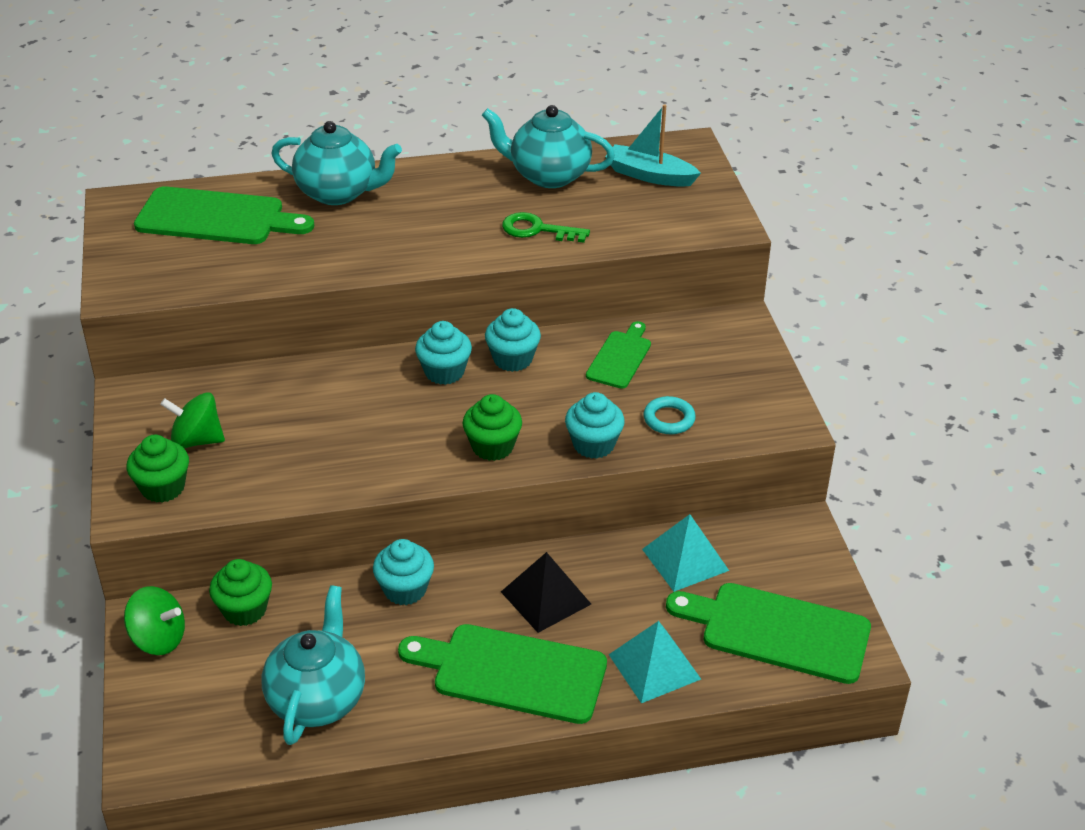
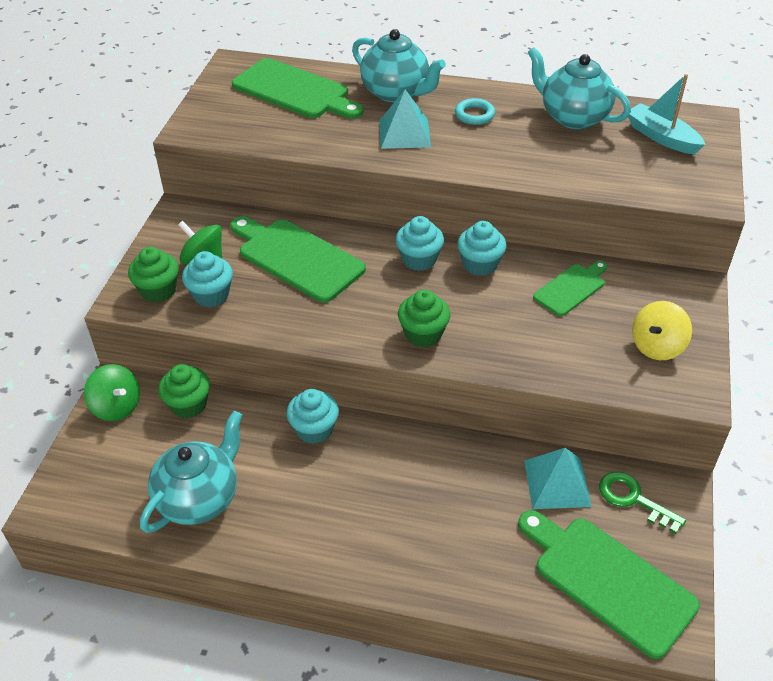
camera: 25 degrees right, 5 degrees up
green cutting board [398,624,607,724] -> green cutting board moved to [230,216,366,303]
black pyramid [501,552,591,633] -> none
green key [502,212,590,243] -> green key moved to [599,472,686,534]
turquoise cupcake [565,392,625,459] -> turquoise cupcake moved to [182,251,233,307]
turquoise pyramid [608,621,701,703] -> turquoise pyramid moved to [379,90,431,149]
turquoise ring [644,396,696,434] -> turquoise ring moved to [455,98,495,125]
none -> yellow spinning top [632,301,692,360]

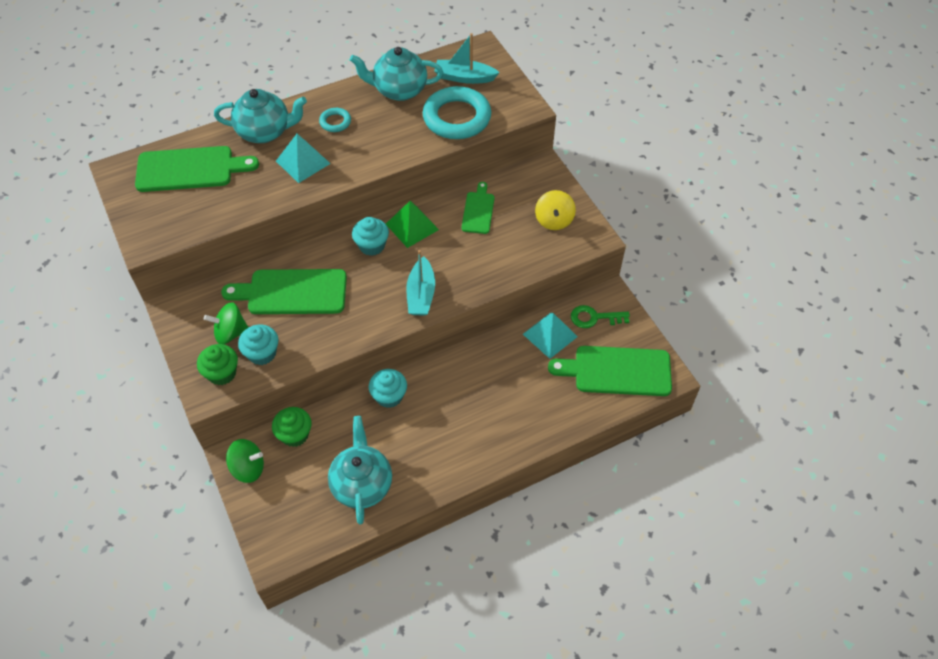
camera: 40 degrees left, 10 degrees up
green cupcake [398,290,450,347] -> turquoise boat [406,250,435,316]
turquoise cupcake [457,221,506,276] -> green pyramid [386,201,439,248]
none -> turquoise ring [423,86,491,139]

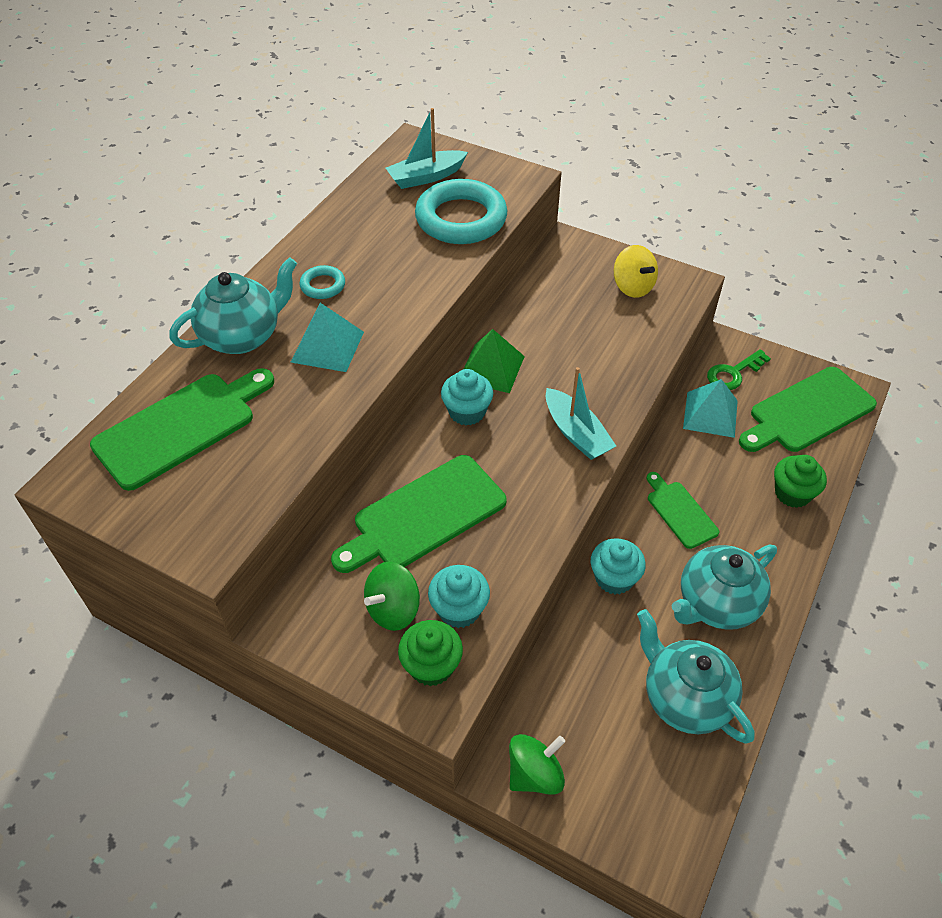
camera: 35 degrees left, 5 degrees down
green cupcake [272,407,312,447] -> green cupcake moved to [774,455,827,508]
turquoise teapot [350,47,443,101] -> turquoise teapot moved to [672,544,777,630]
green cutting board [461,182,495,234] -> green cutting board moved to [647,472,719,549]

